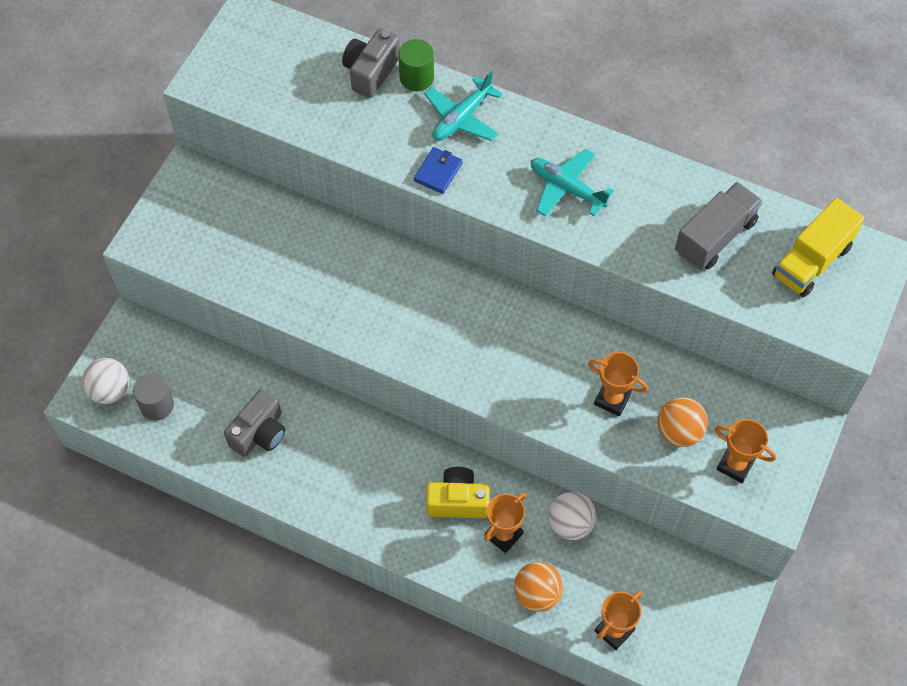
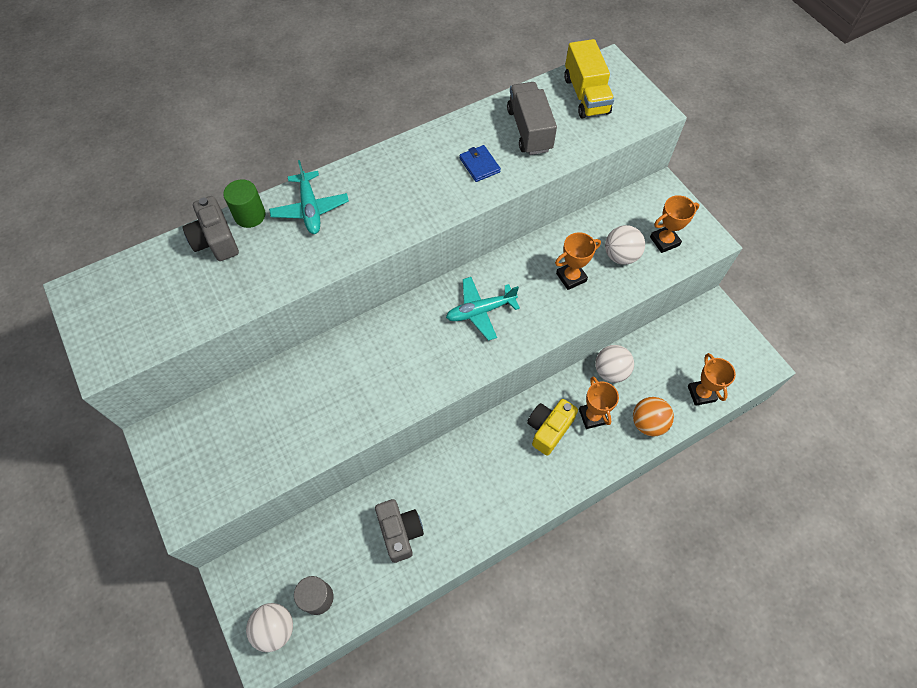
camera: 55 degrees left, 0 degrees up
blue wallet [414,147,463,194] -> blue wallet moved to [460,145,501,182]
turquoise plane [531,149,614,217] -> turquoise plane moved to [446,277,520,341]
orange ball [657,397,708,447] -> white ball [605,225,645,265]

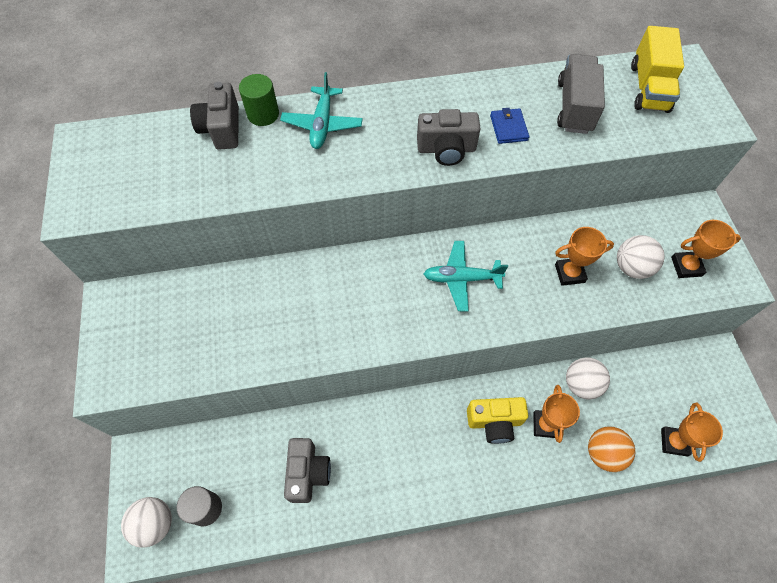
camera: 20 degrees right, 0 degrees up
yellow camera [527,399,578,456] -> yellow camera turned 150 degrees counterclockwise [467,397,528,444]
none -> grey camera [417,109,481,166]

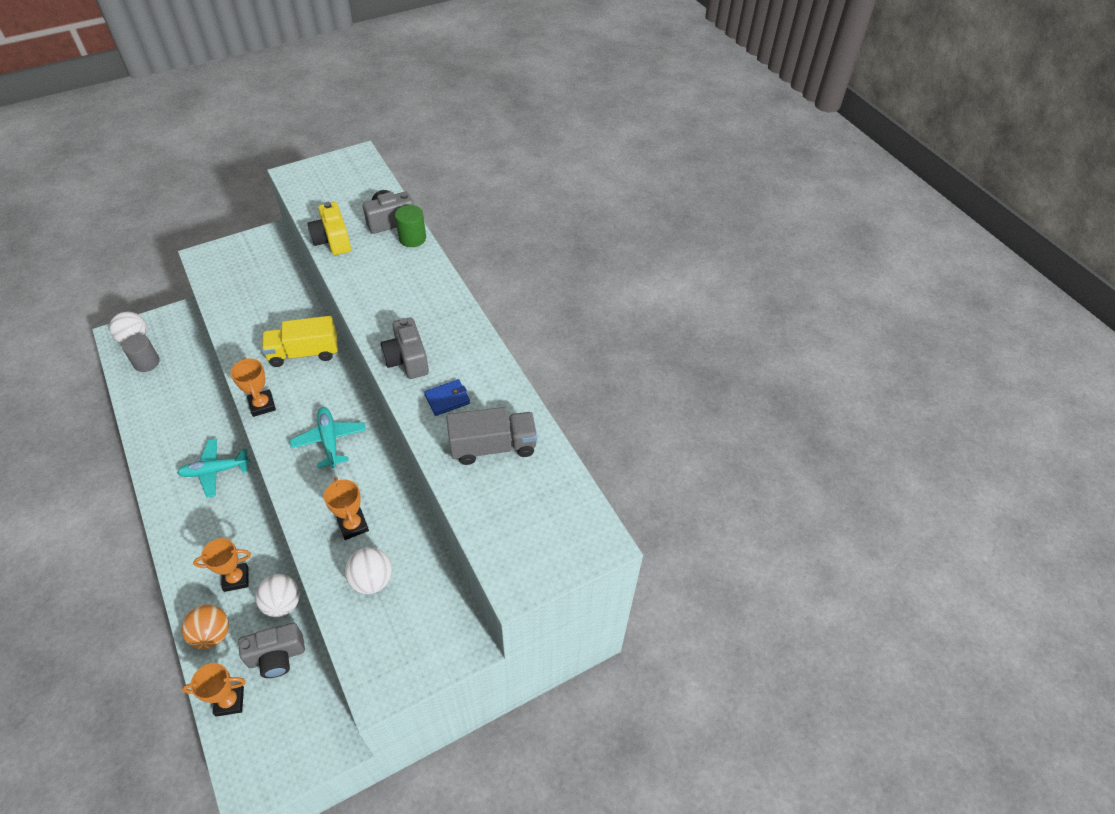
camera: 70 degrees right, 10 degrees down
turquoise plane [280,72,363,149] -> turquoise plane moved to [177,439,250,498]
grey camera [284,438,331,503] -> grey camera moved to [238,623,305,678]
yellow camera [467,397,528,444] -> yellow camera moved to [307,202,351,255]
yellow truck [631,26,684,113] -> yellow truck moved to [262,316,338,367]
orange trophy [671,220,741,278] -> orange trophy moved to [230,357,276,417]

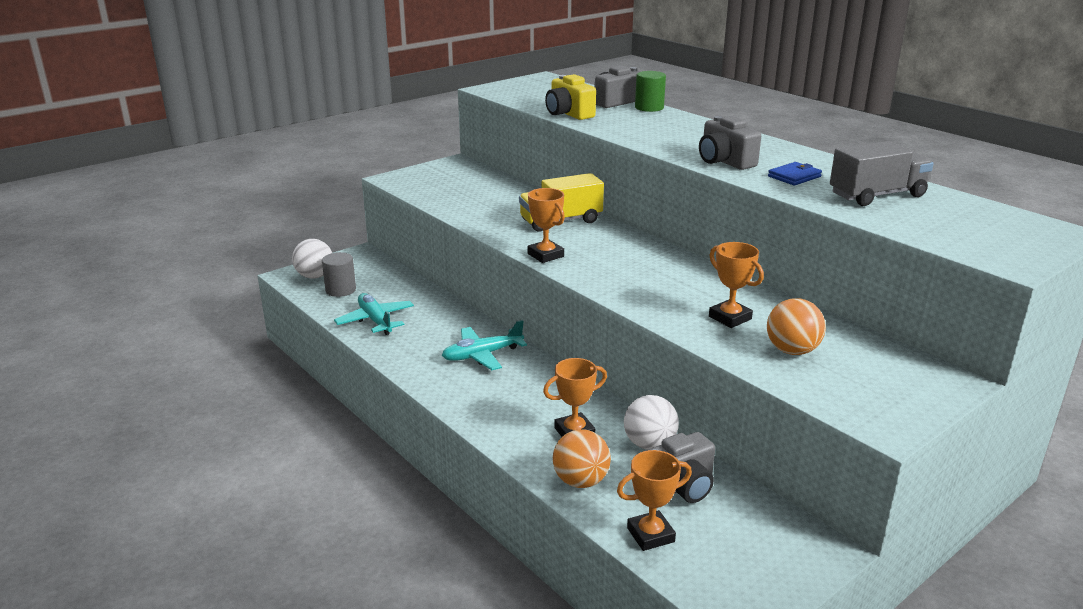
camera: 10 degrees left, 25 degrees down
turquoise plane [290,407,366,468] -> turquoise plane moved to [334,293,414,335]
white ball [345,547,392,594] -> orange ball [767,298,826,355]

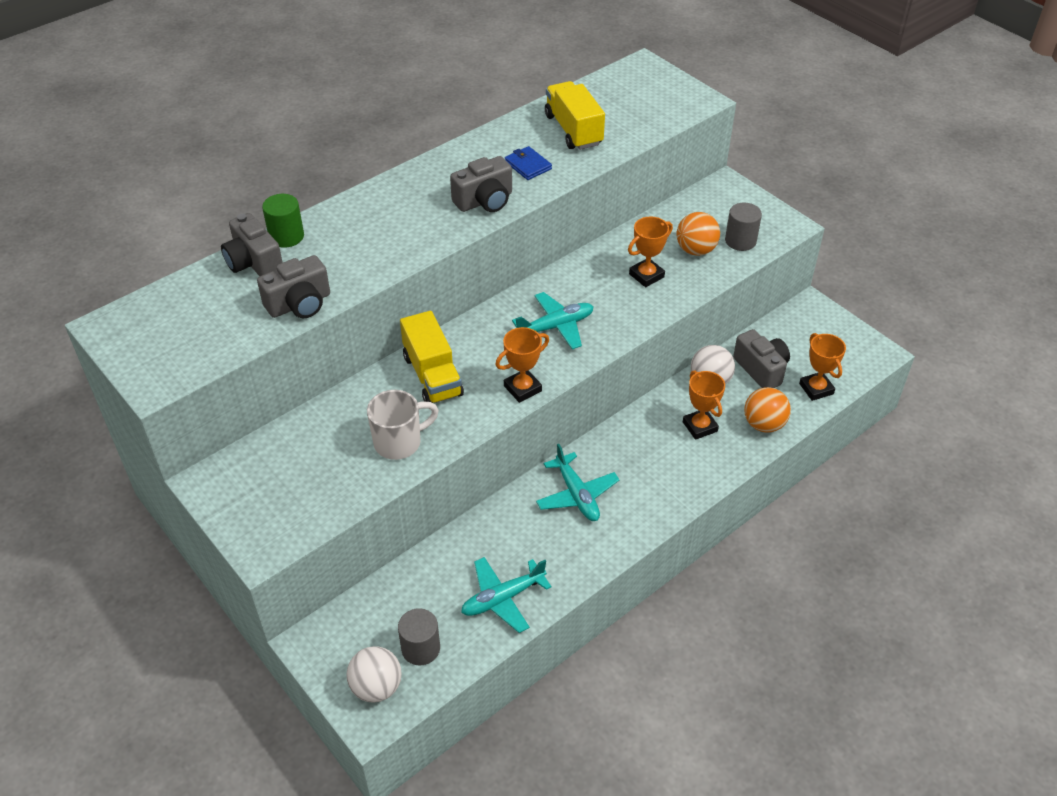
camera: 90 degrees left, 20 degrees up
yellow camera [545,74,596,120] -> grey camera [257,255,330,318]
grey truck [830,141,934,206] -> yellow truck [545,81,605,150]
none -> white mug [367,390,439,460]
none -> turquoise plane [512,292,594,349]
none -> grey cylinder [725,203,762,251]

